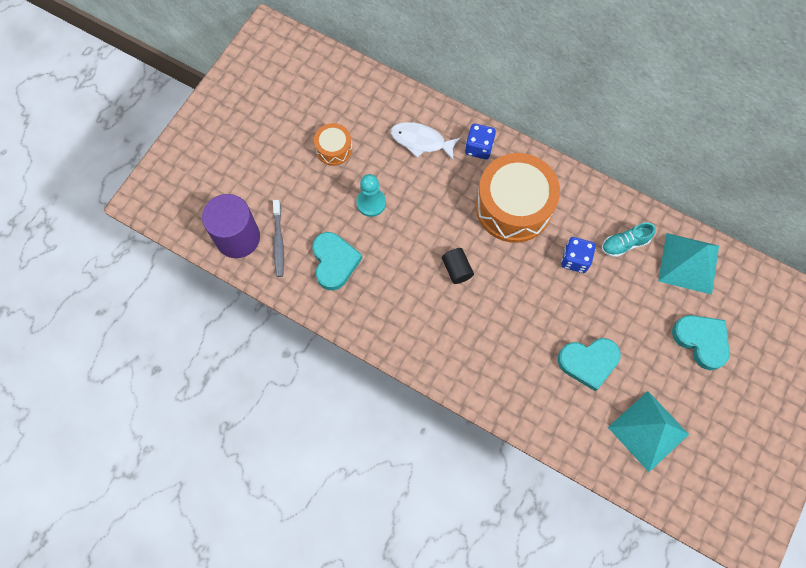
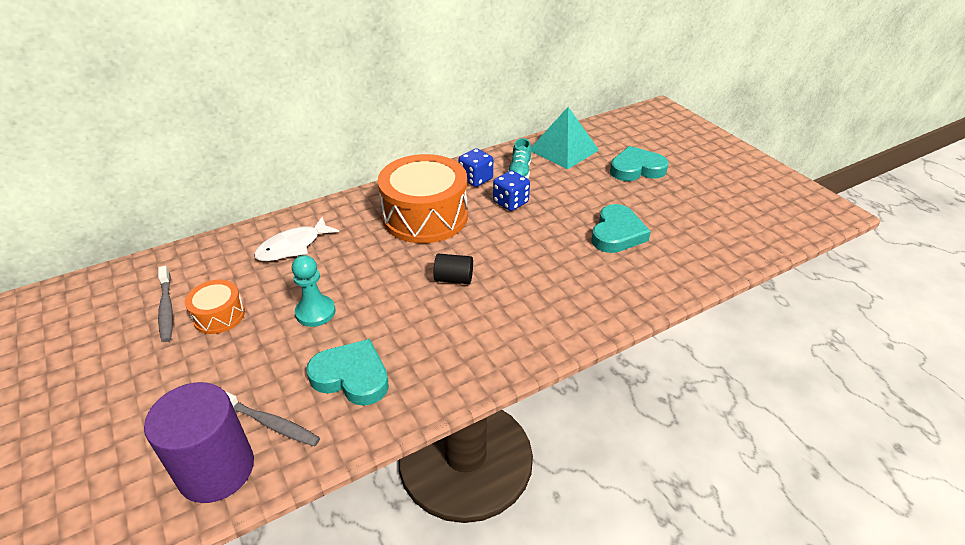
camera: 60 degrees left, 30 degrees down
blue dice [465,124,496,159] -> blue dice moved to [458,148,493,187]
turquoise pyramid [608,391,689,472] -> none
none -> grey toothbrush [158,266,173,342]

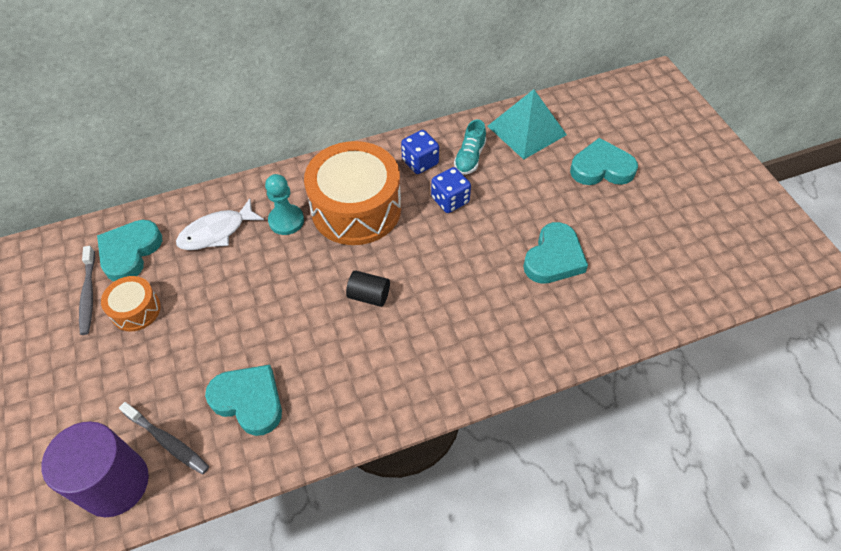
camera: 10 degrees right, 15 degrees up
turquoise pawn [292,255,336,327] -> turquoise pawn moved to [265,174,304,235]
none -> turquoise heart [97,220,162,282]

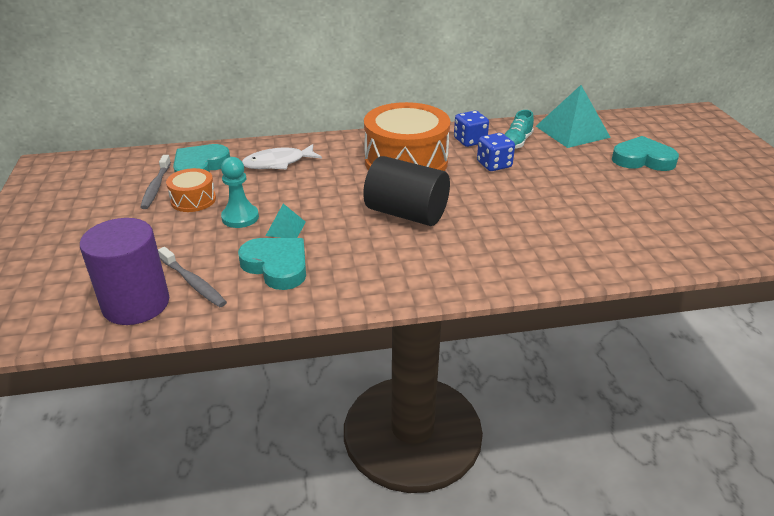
camera: 10 degrees right, 20 degrees down
turquoise pawn [265,174,304,235] -> turquoise pawn moved to [221,157,259,228]
black cylinder [346,270,390,307] -> black cylinder [363,156,450,226], size x2.00
turquoise heart [523,222,588,284] -> none
none -> turquoise pyramid [266,204,306,238]

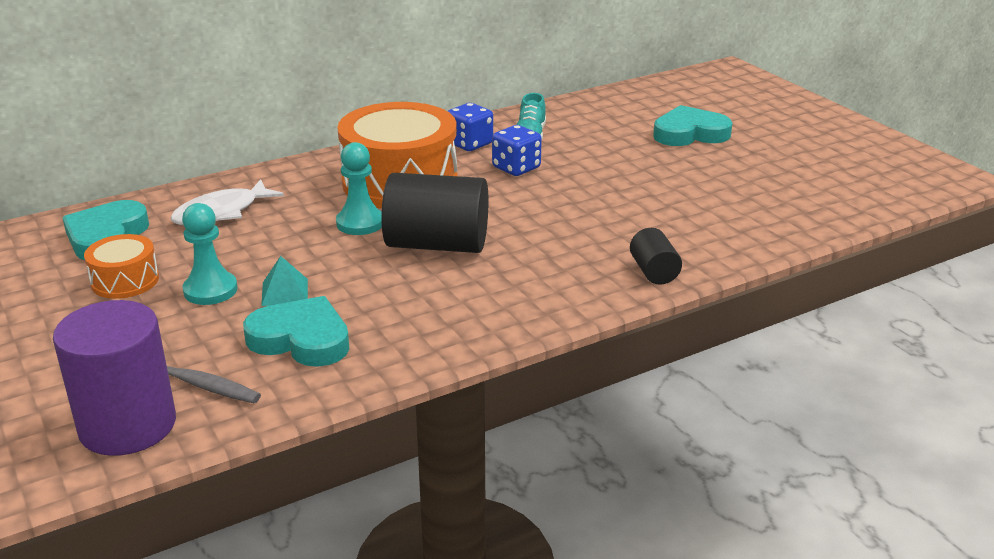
camera: 20 degrees left, 5 degrees down
grey toothbrush [140,155,171,209] -> none
turquoise pyramid [536,85,611,148] -> none
none -> turquoise pawn [336,142,382,235]
none -> black cylinder [630,228,682,285]

